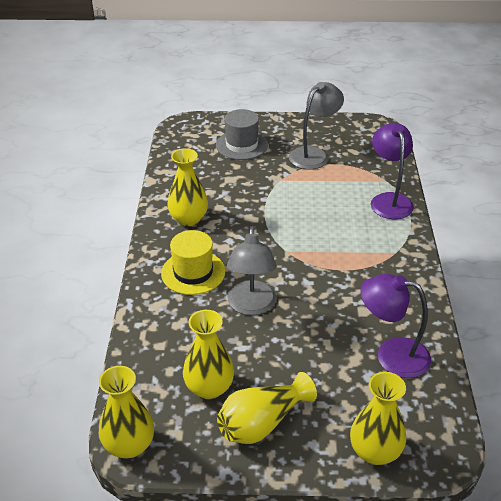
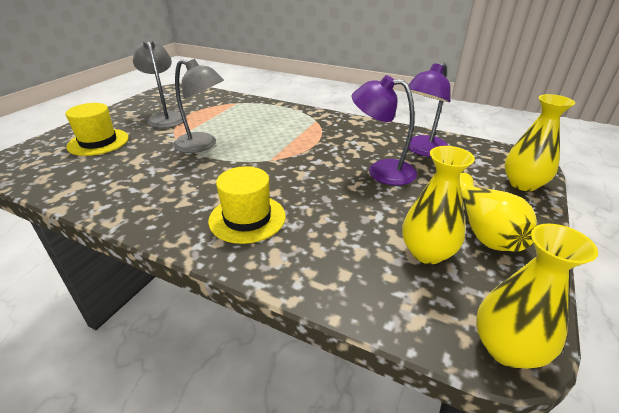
camera: 65 degrees left, 5 degrees down
yellow vase [167,148,208,226] -> none
grey hat [216,109,268,160] -> yellow hat [66,103,129,156]
grey lamp [227,226,277,315] -> grey lamp moved to [173,59,224,153]
purple lamp [371,123,414,219] -> purple lamp moved to [352,75,417,185]

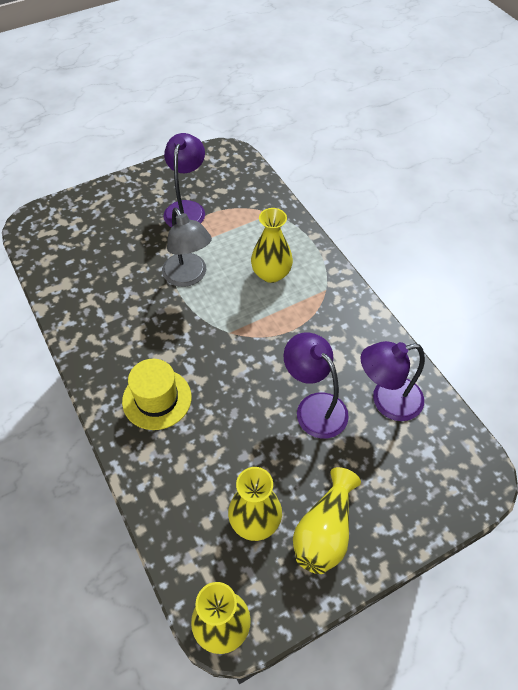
camera: 35 degrees right, 20 degrees up
yellow hat [66,103,129,156] -> none
grey lamp [133,38,183,128] -> purple lamp [164,133,205,228]
yellow vase [504,94,575,191] -> yellow vase moved to [251,208,293,283]

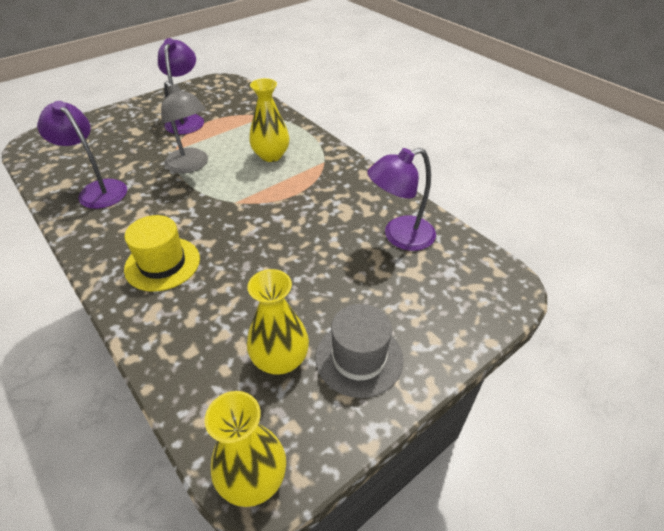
camera: 10 degrees left, 10 degrees down
purple lamp [283,332,349,439] -> purple lamp moved to [37,101,127,209]
yellow vase [293,467,361,574] -> grey hat [315,304,403,398]

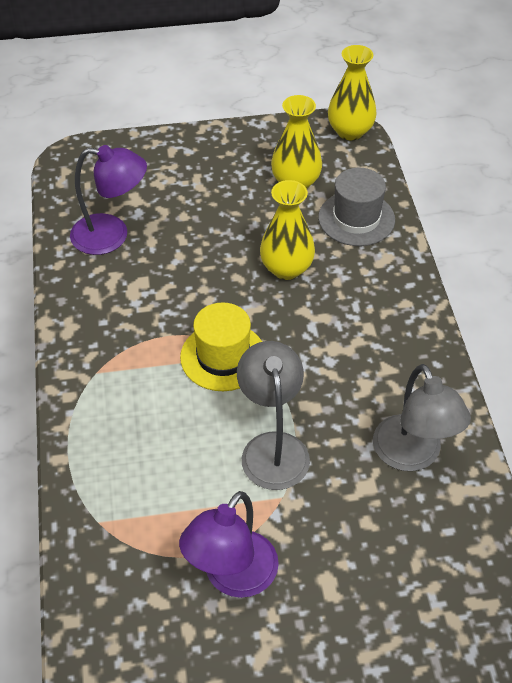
camera: 150 degrees left, 5 degrees up
purple lamp [37,101,127,209] -> grey lamp [373,364,471,471]
yellow hat [124,215,200,292] -> yellow hat moved to [180,302,262,391]
yellow vase [249,78,289,162] -> yellow vase moved to [260,180,315,280]
grey hat [315,304,403,398] -> grey hat moved to [318,168,395,246]

